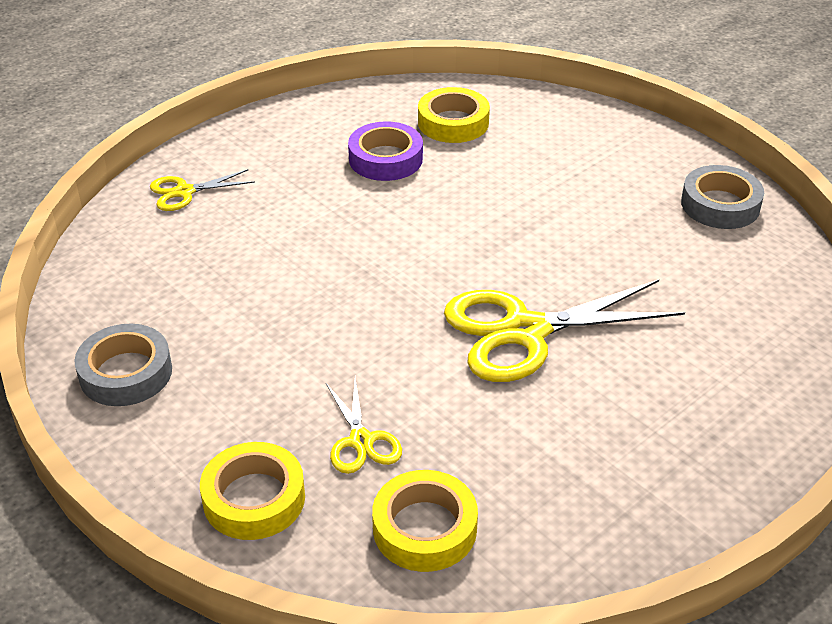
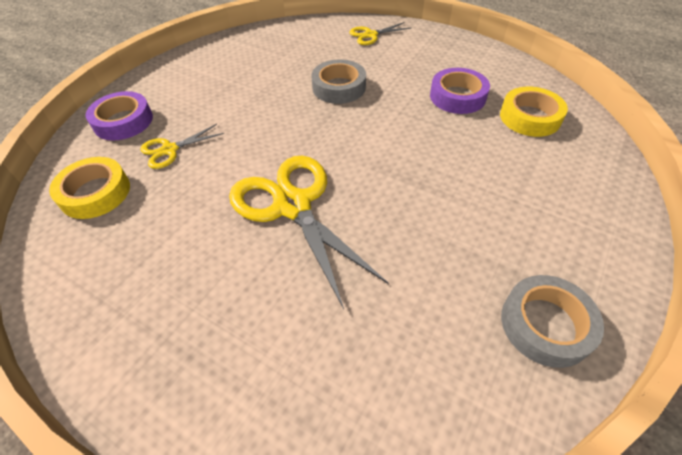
camera: 75 degrees right, 10 degrees up
grey tape [74,324,172,406] -> grey tape moved to [311,60,366,104]
yellow scissors [150,169,255,211] -> yellow scissors turned 75 degrees counterclockwise [349,22,411,45]
yellow tape [200,442,305,540] -> purple tape [86,91,153,141]

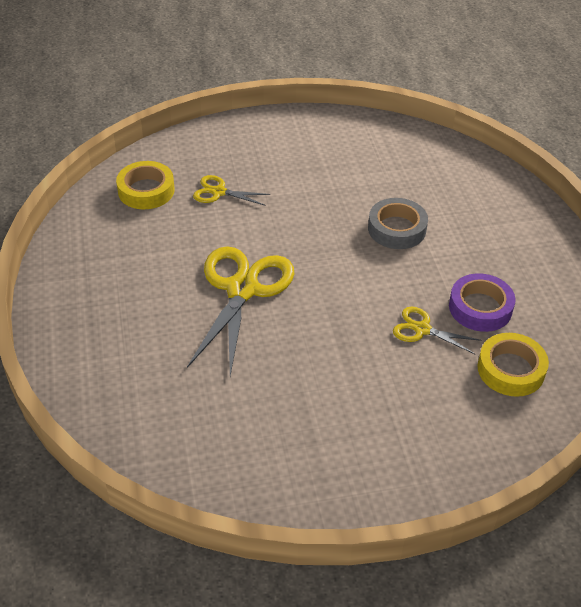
camera: 45 degrees right, 5 degrees down
purple tape [86,91,153,141] -> none
yellow scissors [349,22,411,45] -> yellow scissors moved to [393,307,482,355]
grey tape [501,275,604,368] -> none

